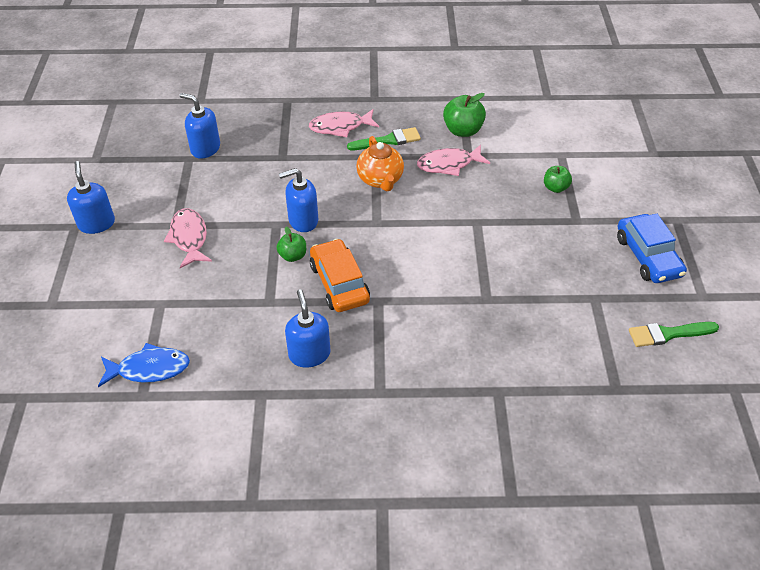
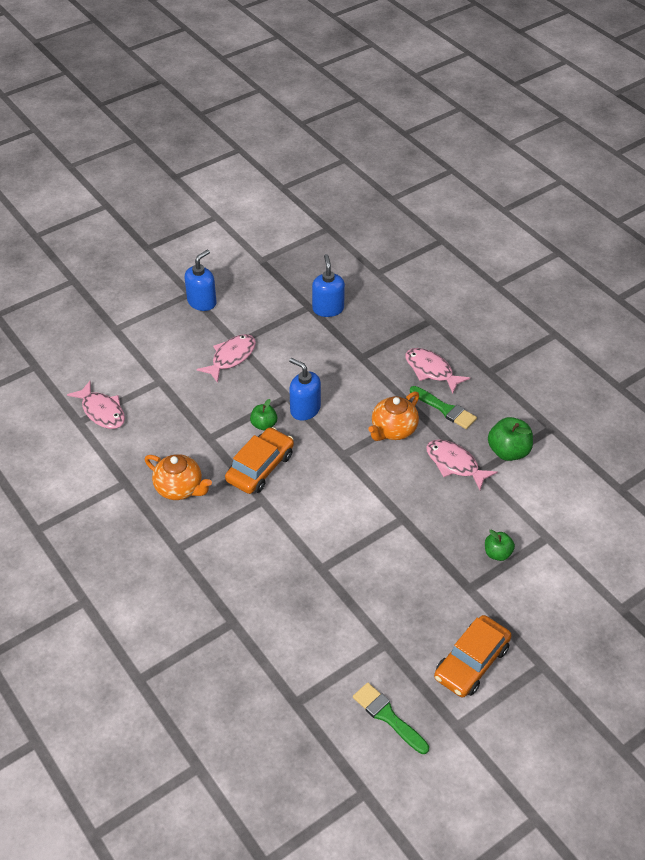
camera: 55 degrees right, 0 degrees up
blue fish [98,343,190,387] -> pink fish [67,381,125,429]
blue soap dispenser [285,289,331,368] -> orange teapot [145,454,212,500]
blue car [617,214,687,283] -> orange car [434,615,512,697]

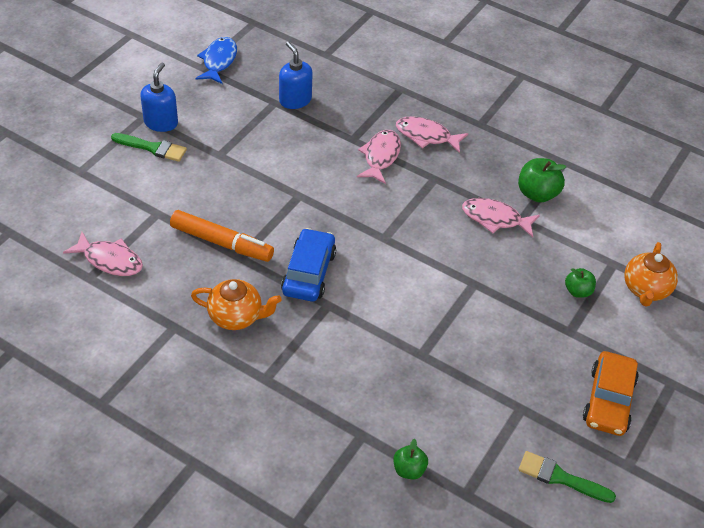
camera: 25 degrees left, 0 degrees up
pink fish [197,334,256,383] -> pink fish moved to [357,130,401,184]
orange car [225,427,294,494] -> blue car [281,228,336,302]
green apple [250,399,277,430] -> green apple moved to [393,438,428,479]
blue soap dispenser [289,358,321,421] -> none
orange teapot [368,392,419,441] -> orange teapot moved to [624,242,678,307]
green brush [410,386,477,429] -> green brush moved to [111,133,187,162]
none -> orange marker [170,210,274,262]
none -> blue fish [196,37,237,84]

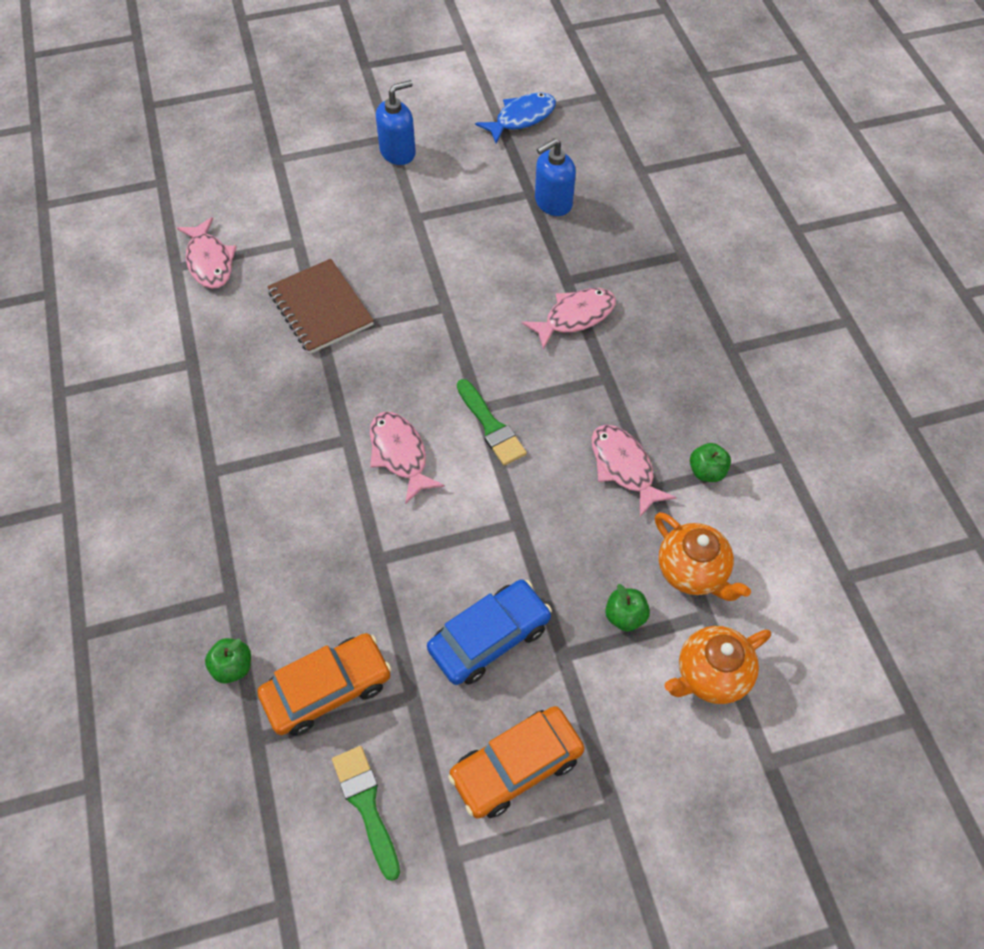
camera: 45 degrees right, 10 degrees up
green brush [111,133,187,162] -> green brush moved to [457,379,527,466]
orange marker [170,210,274,262] -> brown notebook [267,259,374,354]
orange teapot [191,279,282,330] -> orange teapot moved to [655,512,751,601]
blue soap dispenser [279,41,313,109] -> blue soap dispenser turned 135 degrees counterclockwise [535,138,576,216]
blue car [281,228,336,302] -> blue car moved to [427,579,552,685]
pink fish [396,116,468,153] -> pink fish moved to [370,412,445,504]
green apple [518,158,566,203] -> green apple [690,443,731,482], size x0.62
none -> orange car [257,633,391,736]

